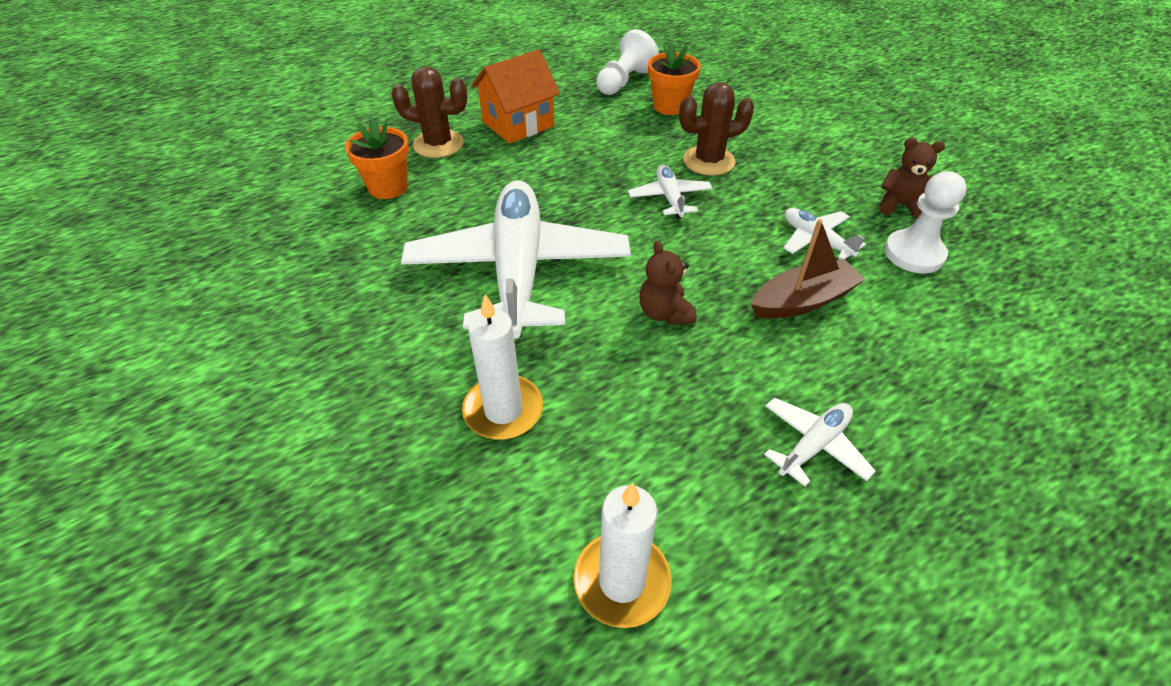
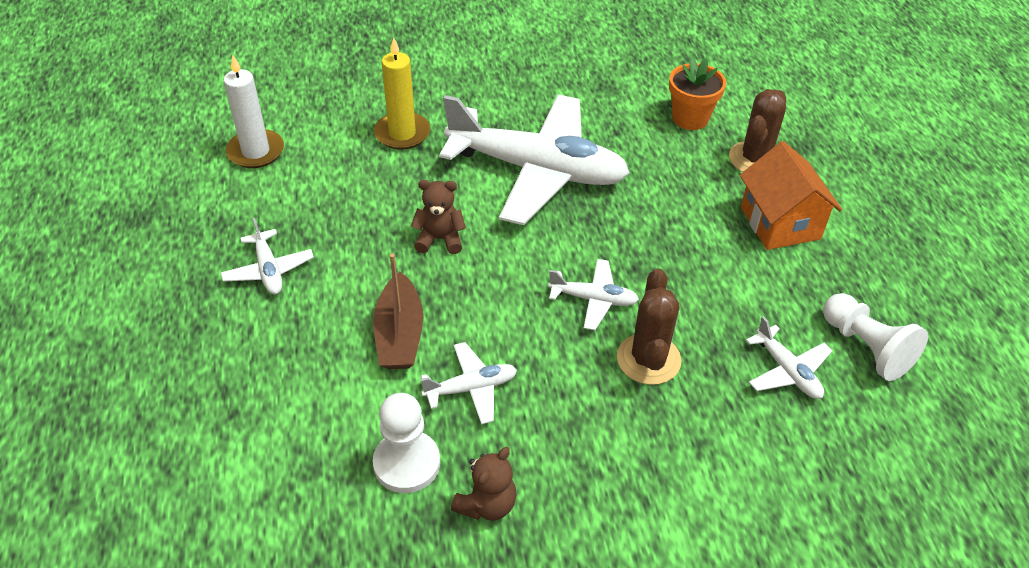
camera: 110 degrees right, 0 degrees up
white candle [462,294,543,440] -> yellow candle [374,37,430,150]
orange flower pot [648,42,701,115] -> white plane [746,316,832,399]

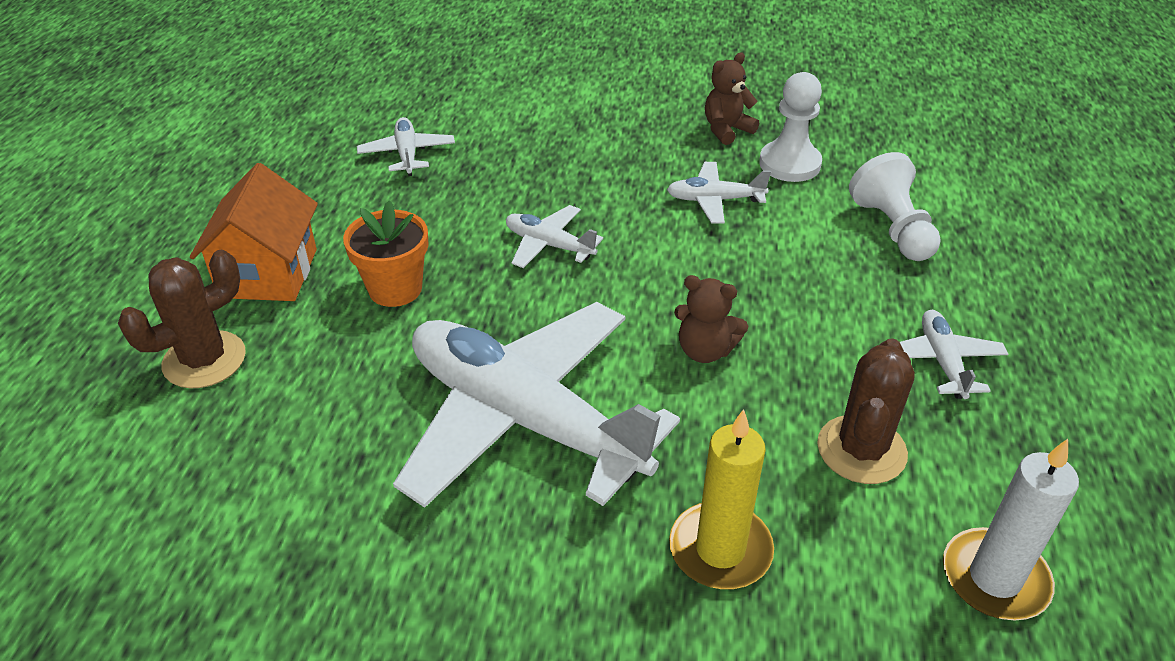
camera: 160 degrees left, 5 degrees down
brown boat [373,254,423,369] -> none
brown cactus [617,269,681,385] -> brown cactus moved to [817,338,915,484]
orange flower pot [669,58,726,130] -> orange flower pot moved to [343,200,429,307]
white pawn [823,293,928,381] -> white pawn moved to [849,152,941,261]

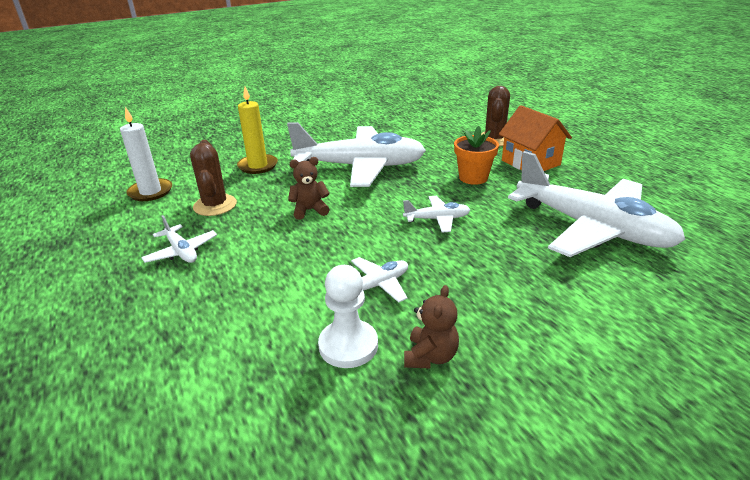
camera: 145 degrees right, 10 degrees down
white plane [357,117,455,176] -> white plane [508,151,686,257], size x2.36
white pawn [849,152,941,261] -> none

